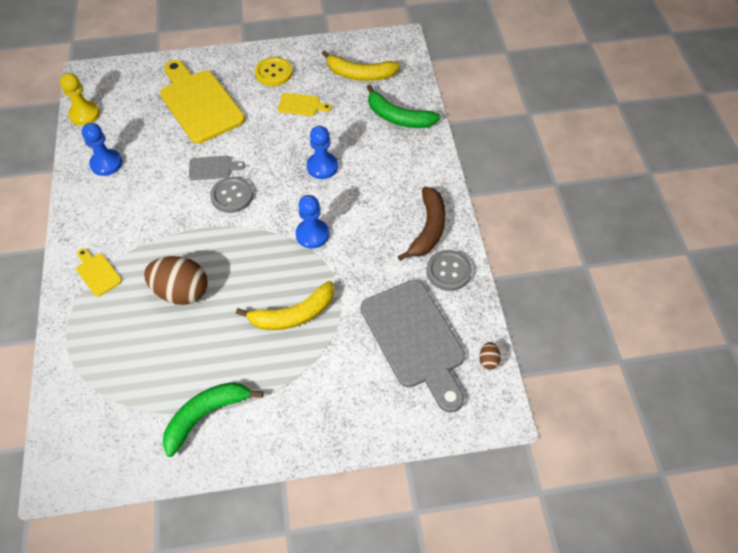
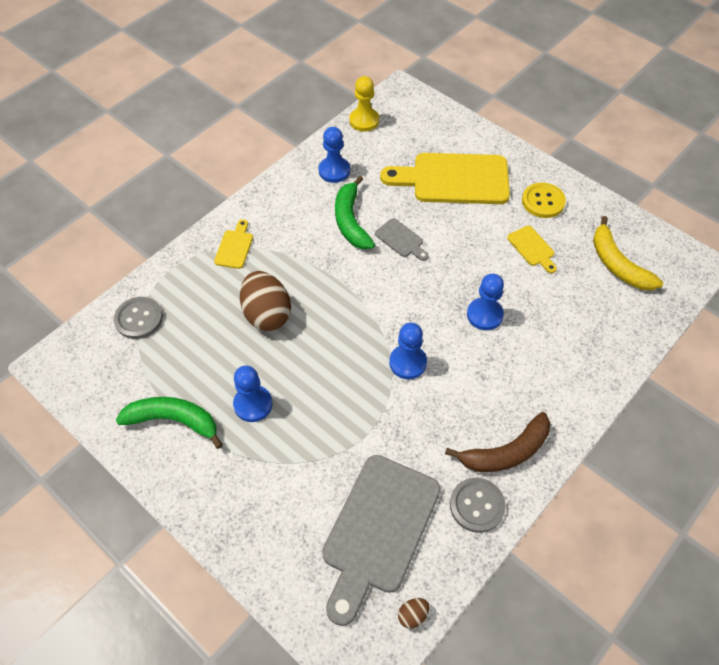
camera: 50 degrees right, 0 degrees up
yellow cutting board [160,60,245,144] -> yellow cutting board turned 105 degrees counterclockwise [380,153,510,204]
grey button [210,177,253,213] -> grey button moved to [114,297,163,339]
yellow banana [236,281,334,330] -> none
green banana [367,84,440,128] -> green banana moved to [335,176,375,249]
none -> blue pawn [233,365,273,422]

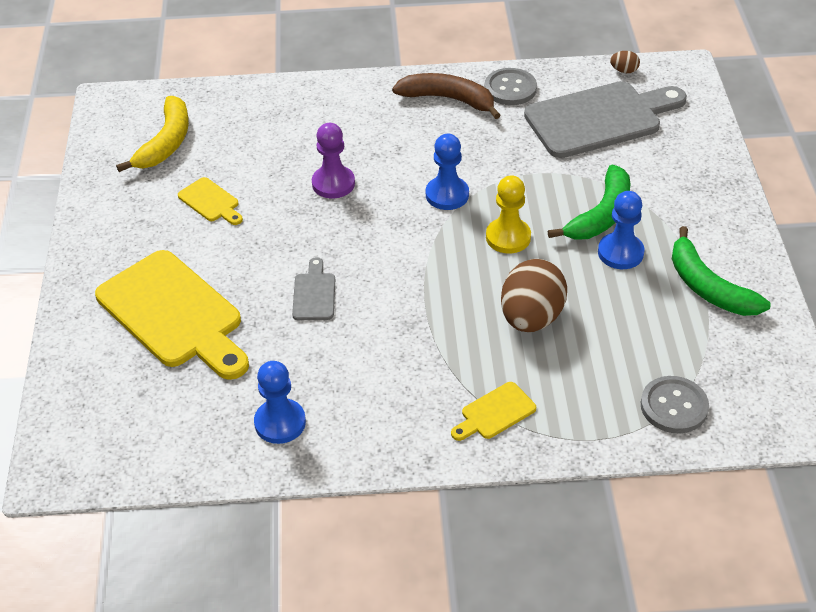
camera: 135 degrees left, 10 degrees down
green banana [335,176,375,249] -> green banana moved to [548,165,630,240]
yellow pawn [349,76,379,132] -> yellow pawn moved to [486,176,531,254]
blue pawn [467,274,504,330] -> purple pawn [312,123,355,199]
yellow cutting board [507,226,557,273] -> yellow cutting board turned 120 degrees clockwise [178,177,243,225]
yellow button [522,183,566,218] -> none

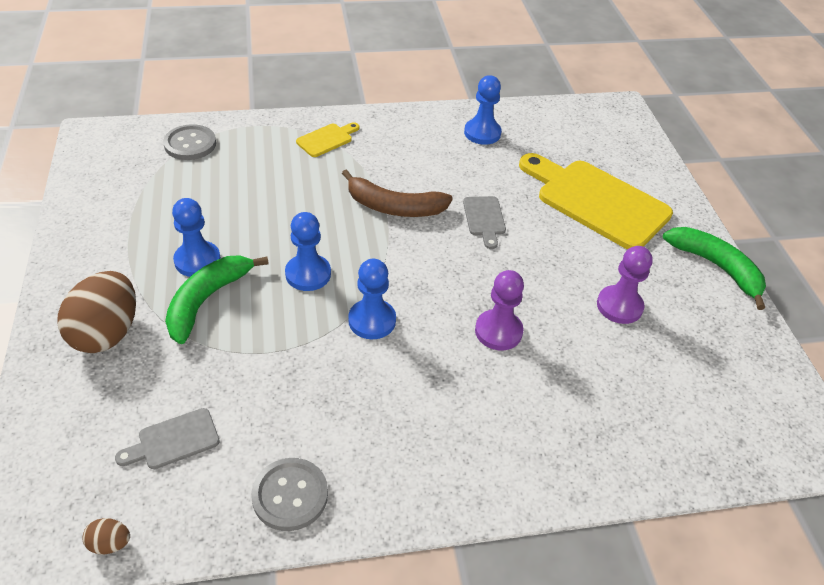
camera: 170 degrees right, 0 degrees up
yellow banana [116,96,189,172] -> none
yellow cutting board [178,177,243,225] -> purple pawn [597,246,653,324]
brown banana [392,73,501,119] -> brown banana moved to [342,169,453,217]
yellow pawn [486,176,531,254] -> blue pawn [285,212,331,291]
brown egg [501,259,567,332] -> brown egg moved to [58,271,136,353]
grey cutting board [524,81,687,158] -> grey cutting board [115,408,220,469], size x0.45
green banana [672,226,771,316] -> green banana moved to [663,227,766,310]

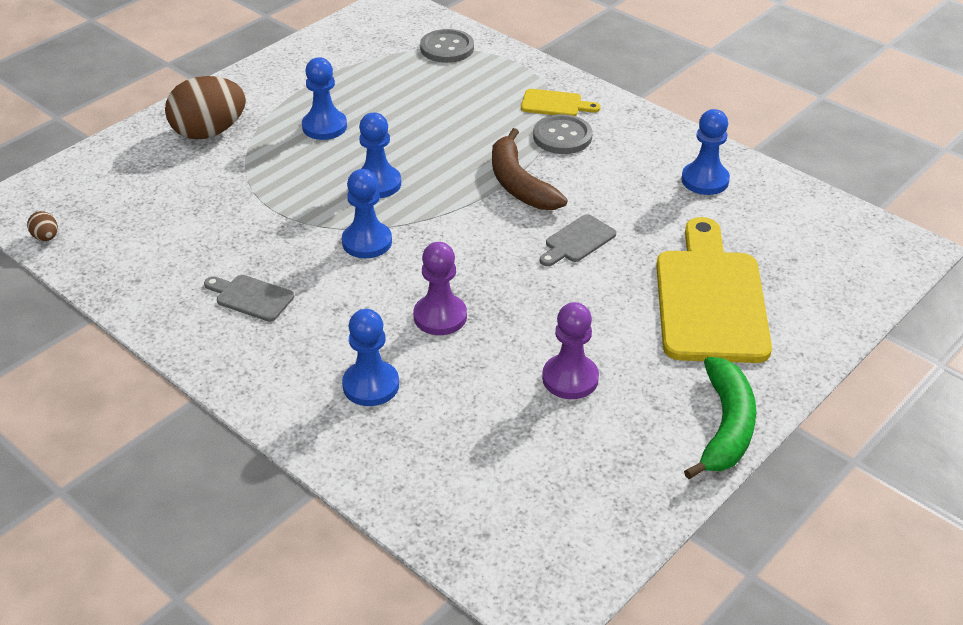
camera: 55 degrees right, 5 degrees down
grey cutting board [115,408,220,469] -> grey cutting board moved to [204,275,294,322]
green banana [165,255,269,344] -> none
grey button [251,458,328,531] -> grey button moved to [533,114,593,154]
none -> blue pawn [342,309,399,406]

